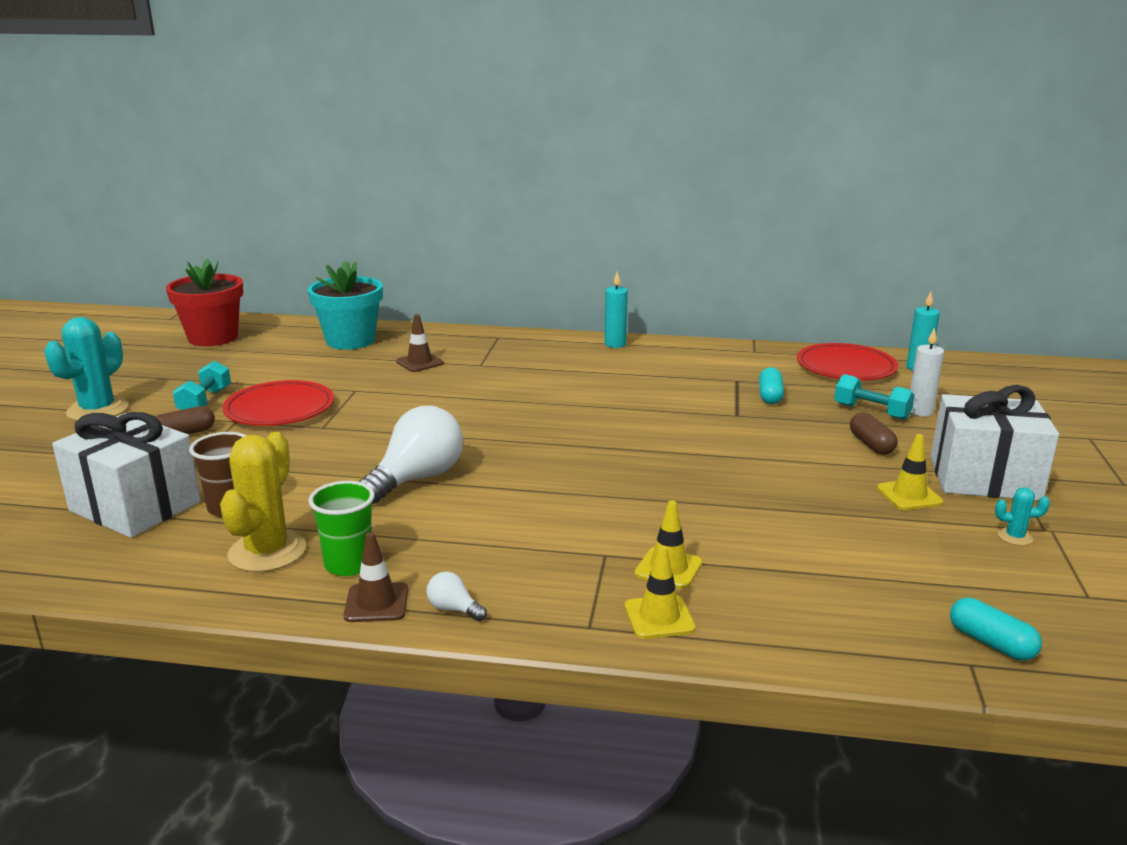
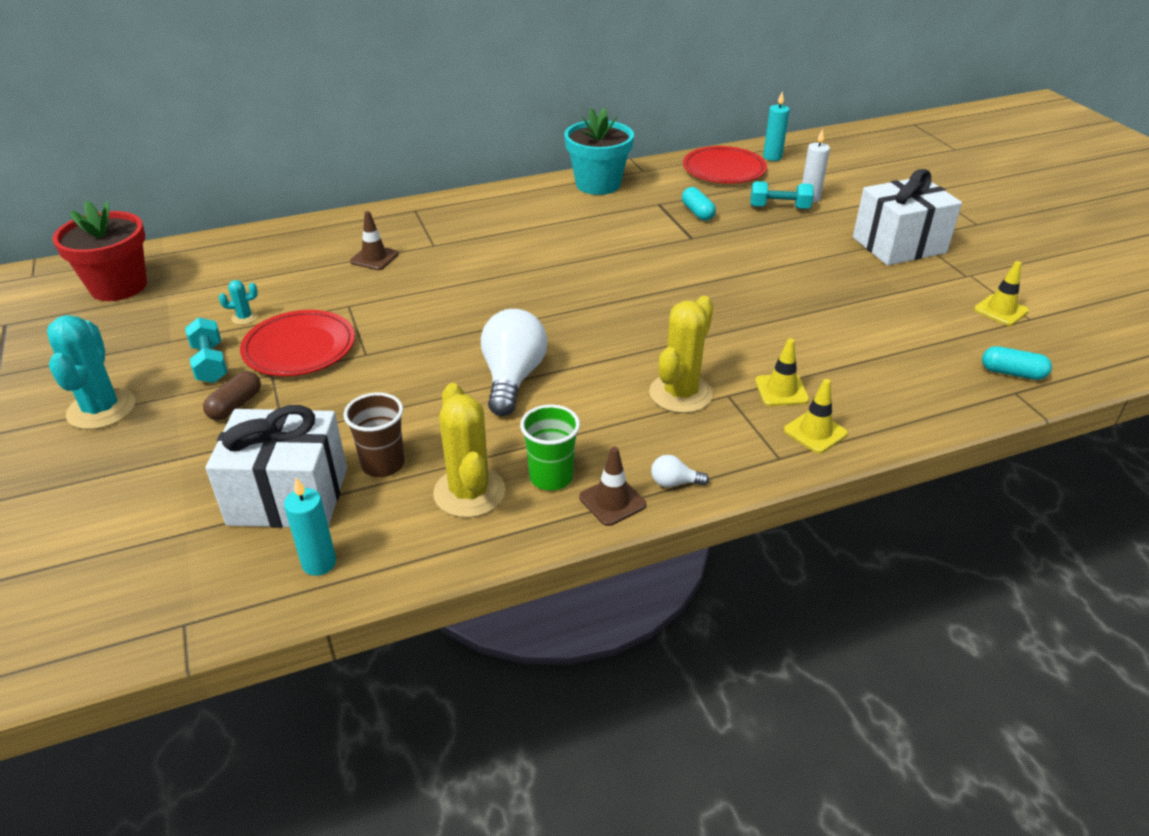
camera: 30 degrees left, 15 degrees up
turquoise flower pot [308,261,383,350] -> turquoise flower pot moved to [564,108,634,195]
turquoise candle [605,272,628,348] -> turquoise candle moved to [284,478,336,576]
brown capsule [850,413,898,455] -> none
yellow traffic cone [877,434,943,510] -> yellow traffic cone moved to [974,261,1029,326]
turquoise cactus [995,487,1050,546] -> turquoise cactus moved to [219,280,258,325]
none -> yellow cactus [649,296,713,413]

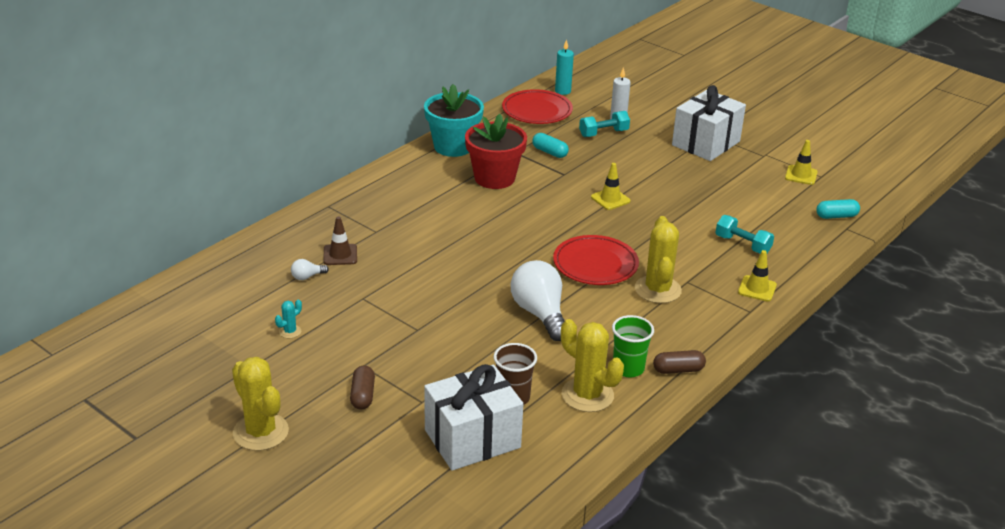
camera: 30 degrees left, 5 degrees down
turquoise cactus [47,315,136,430] -> yellow cactus [232,357,289,451]
red flower pot [52,201,147,301] -> red flower pot moved to [465,114,527,189]
turquoise dumbbell [185,317,228,383] -> turquoise dumbbell moved to [716,215,774,254]
red plate [240,310,355,376] -> red plate moved to [553,235,639,285]
turquoise candle [284,478,336,576] -> none
brown traffic cone [579,447,646,526] -> brown capsule [653,350,706,374]
white light bulb [651,455,709,487] -> white light bulb moved to [291,259,329,280]
yellow traffic cone [755,338,809,406] -> yellow traffic cone moved to [591,163,630,210]

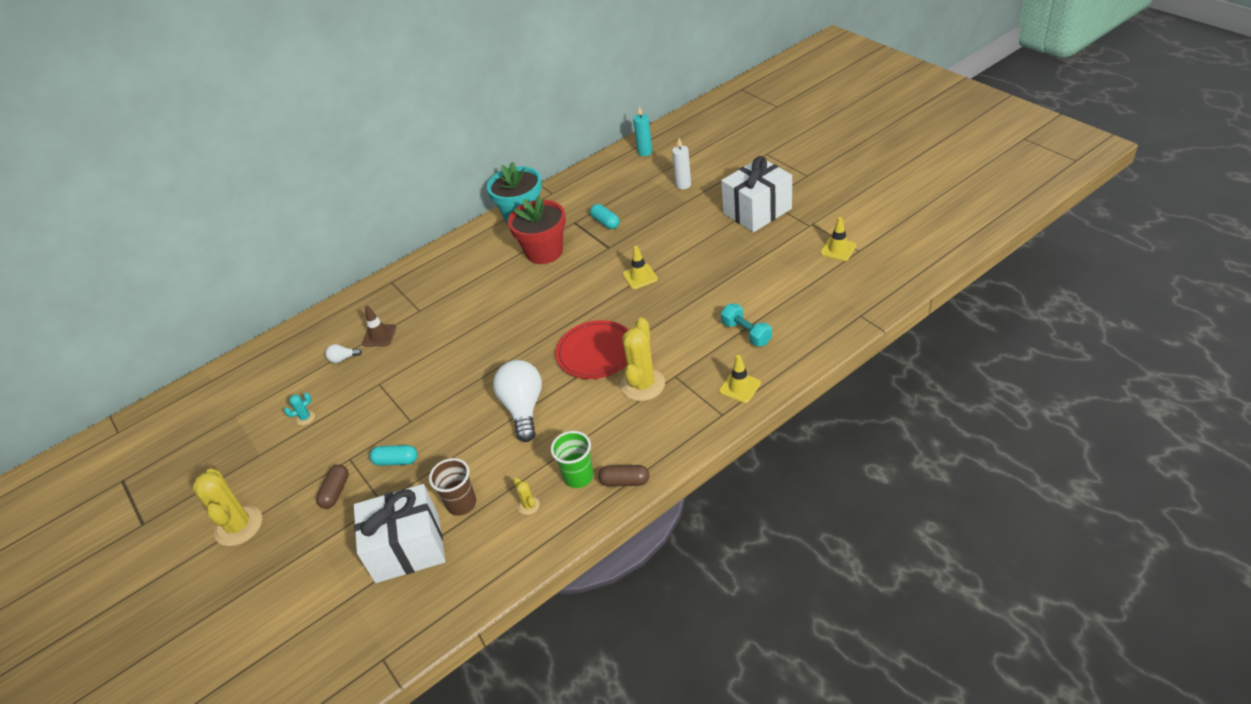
camera: 20 degrees right, 10 degrees up
red plate [502,89,573,124] -> none
yellow cactus [561,319,624,412] -> yellow cactus [513,478,540,515], size x0.45
turquoise dumbbell [579,111,630,137] -> none
turquoise capsule [816,199,860,219] -> turquoise capsule moved to [369,445,418,466]

